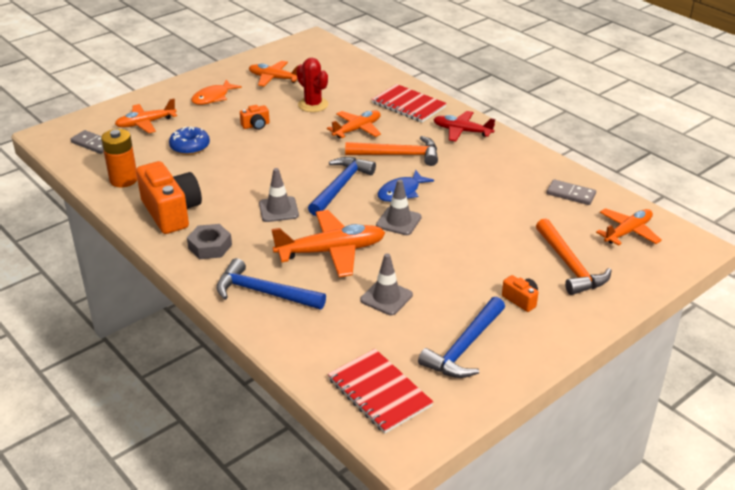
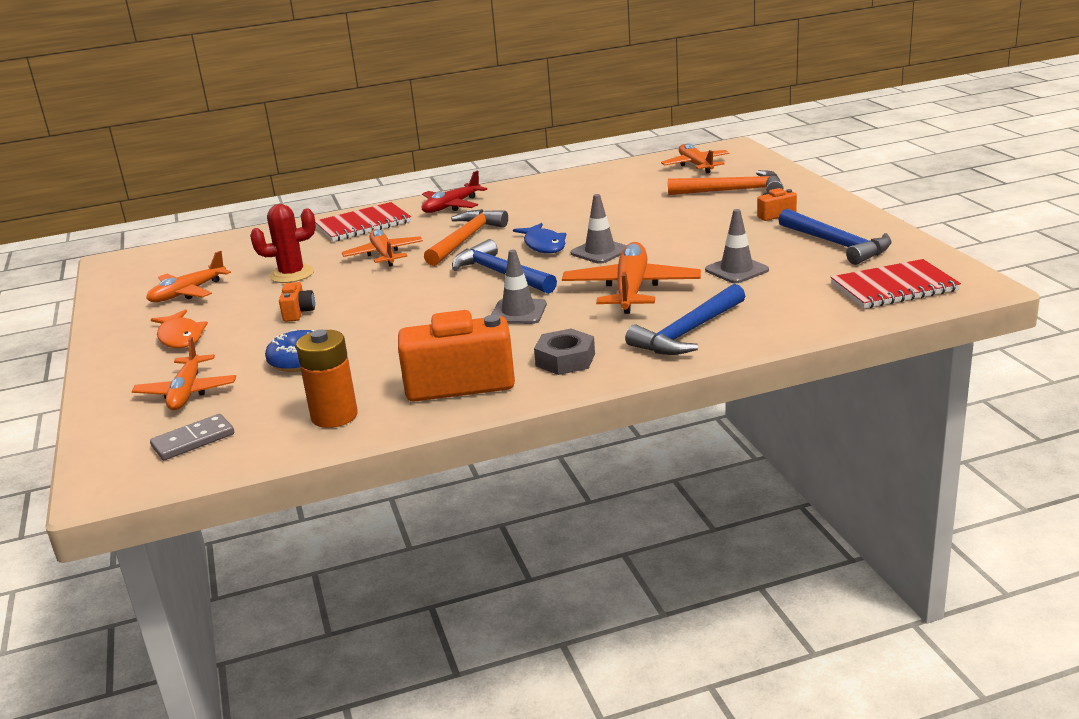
camera: 65 degrees left, 10 degrees down
grey domino [547,180,596,205] -> none

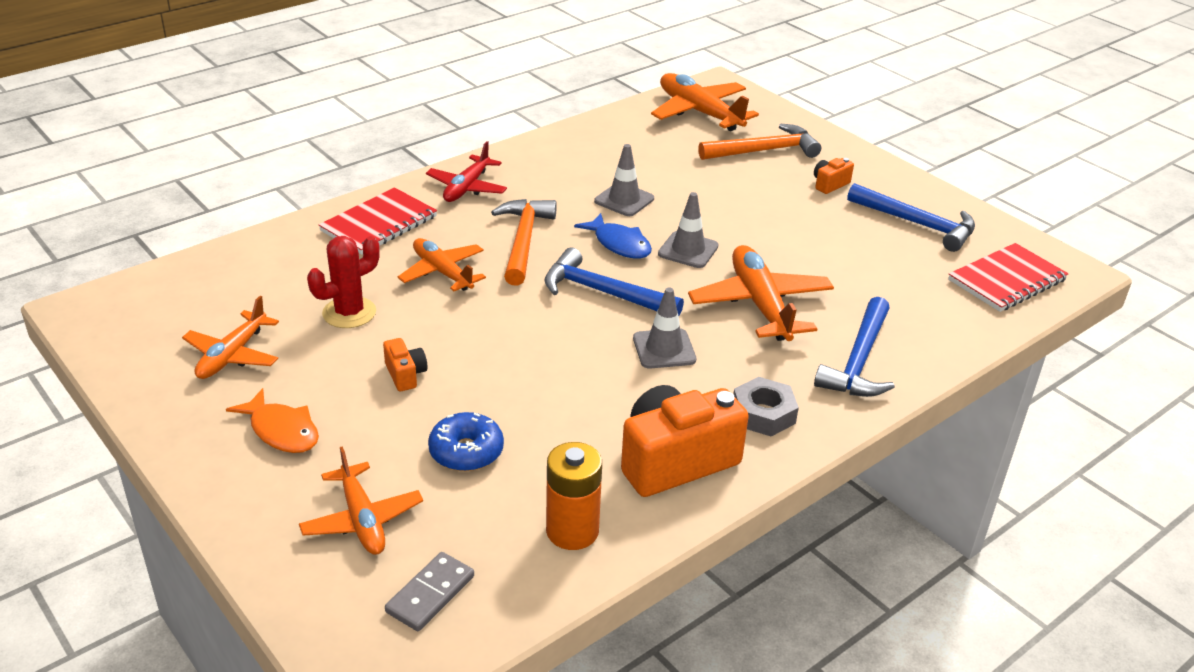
camera: 25 degrees left, 10 degrees up
orange plane [661,143,729,173] -> orange plane [651,73,759,131], size x1.51
grey traffic cone [705,209,769,283] -> grey traffic cone moved to [594,144,654,216]

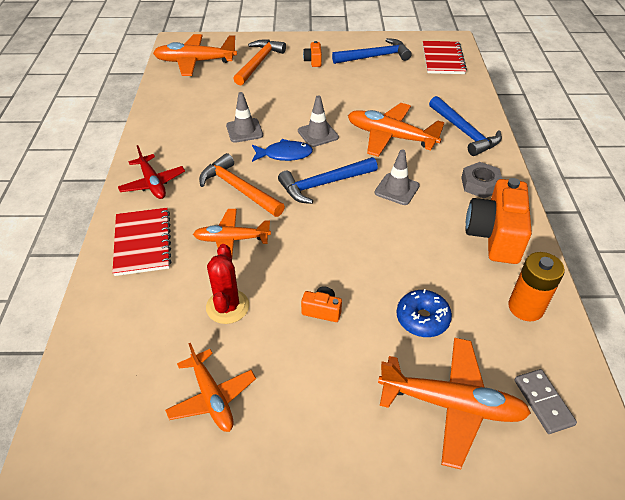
camera: 50 degrees left, 10 degrees up
orange fish [226,388,319,453] -> none
orange plane [299,446,423,555] -> orange plane [378,338,531,469], size x1.51

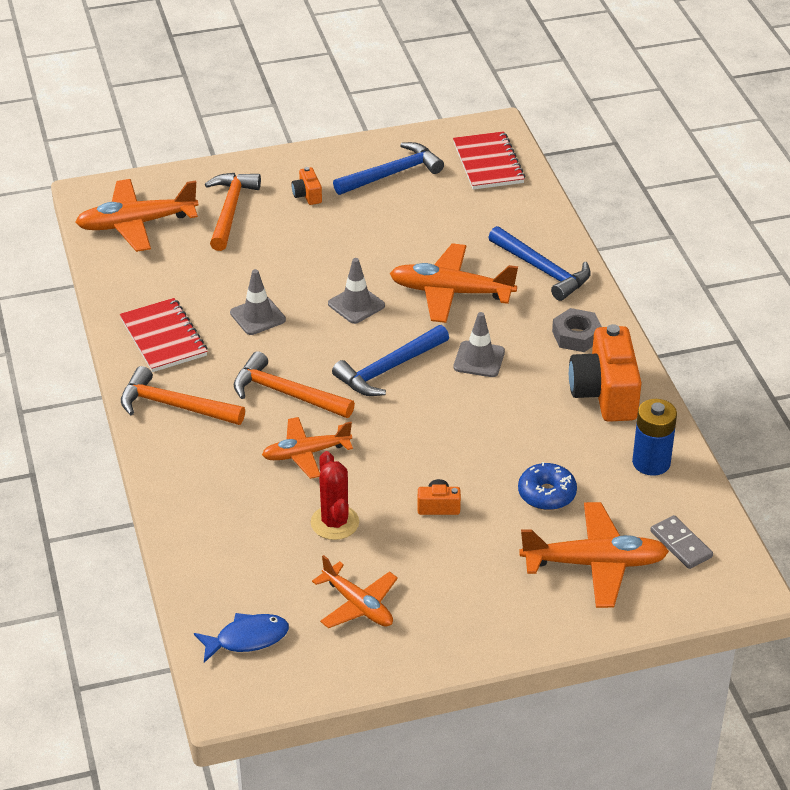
camera: 15 degrees left, 5 degrees down
red notebook [112,208,172,276] -> red notebook moved to [120,298,208,372]
red plane [118,145,185,199] -> orange hammer [121,366,245,425]
blue fish [252,139,313,162] -> blue fish moved to [194,613,289,663]
orange battery [508,252,565,321] -> blue battery [632,399,677,476]

